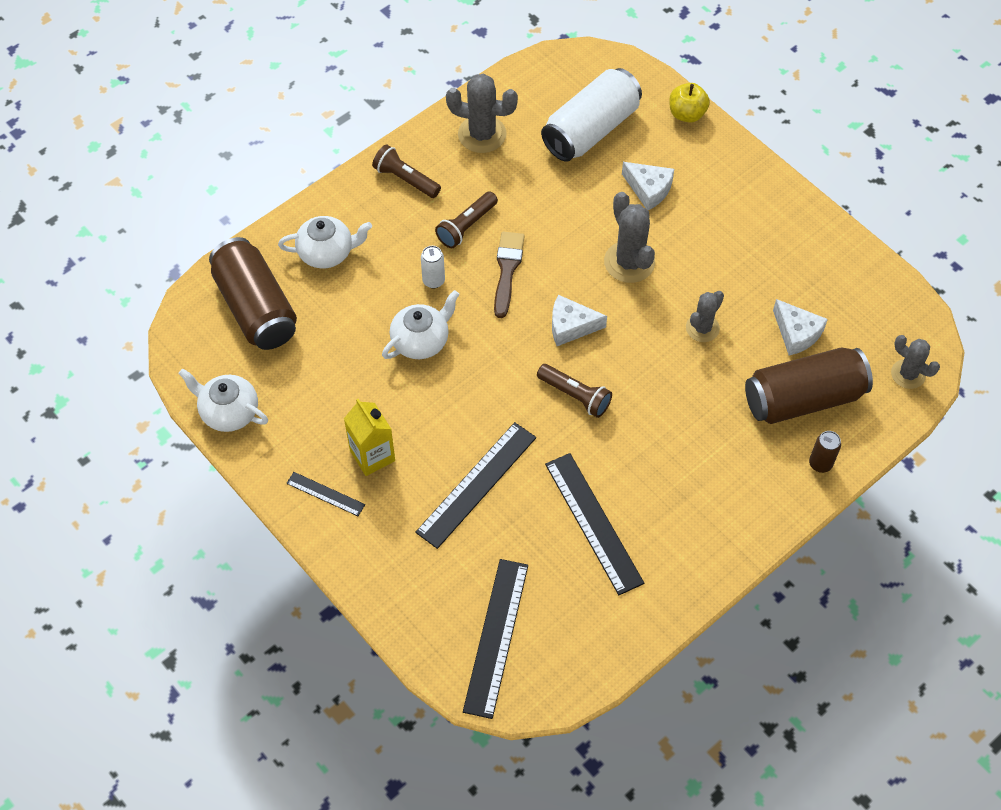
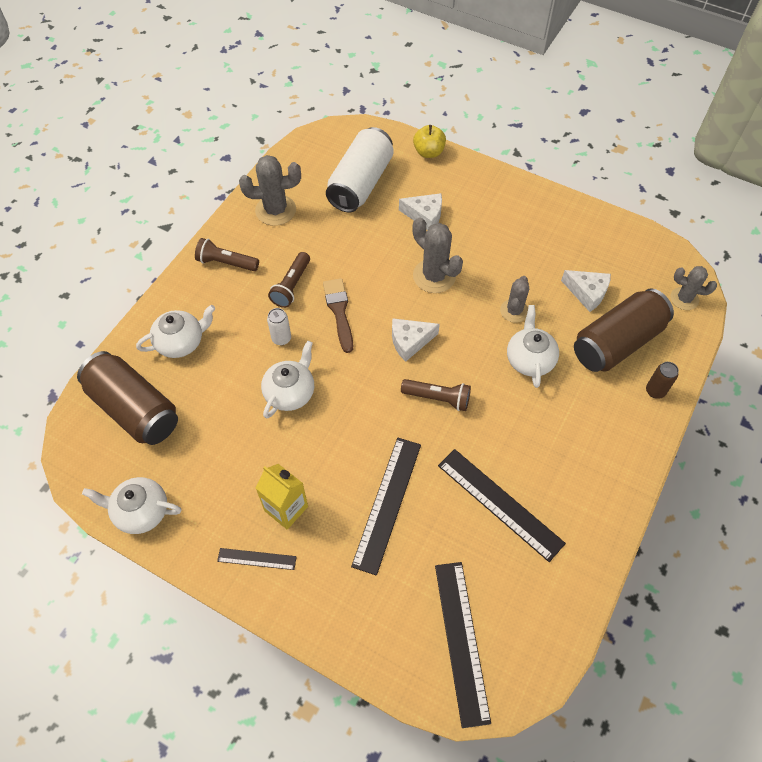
camera: 20 degrees left, 0 degrees up
none -> white teapot [507,305,559,388]

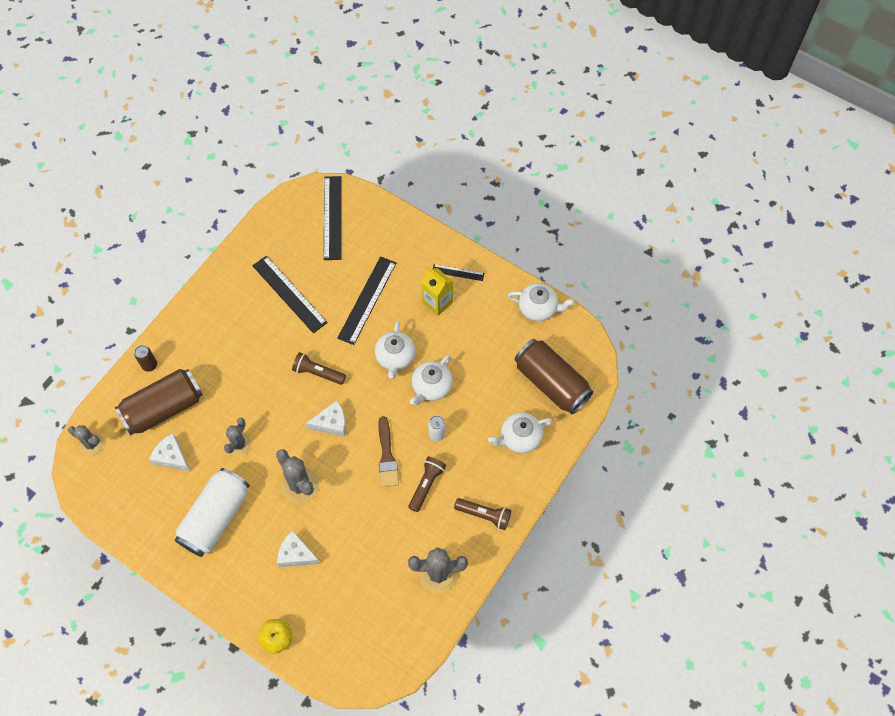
camera: 175 degrees left, 5 degrees up
white can [326,127,394,213] -> white can moved to [175,468,250,557]
white teapot [507,305,559,388] -> white teapot moved to [375,321,415,379]

